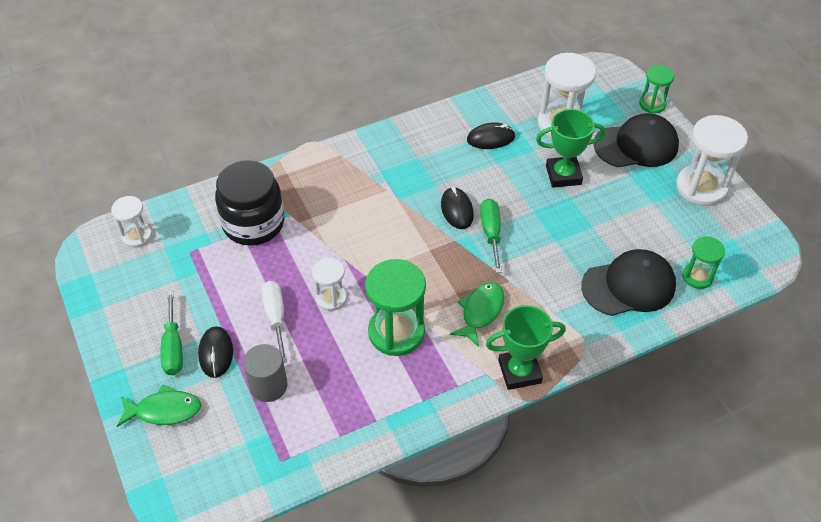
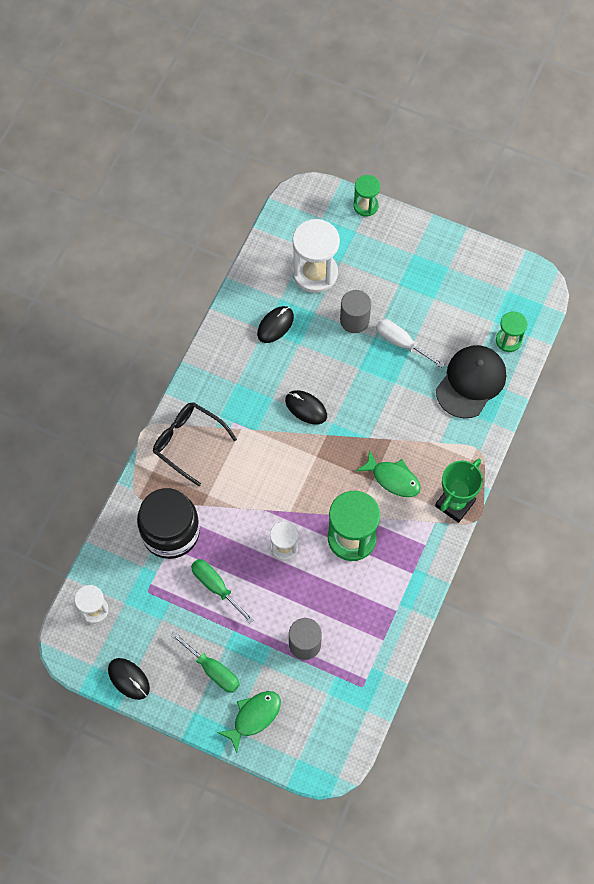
camera: 40 degrees left, 15 degrees up
black mouse [198,326,233,378] -> black mouse moved to [108,658,150,700]
white screwdriver [261,281,287,363] -> white screwdriver moved to [376,319,444,368]
green fish [450,282,504,347] -> green fish turned 135 degrees clockwise [356,451,421,497]
green screwdriver [480,199,502,273] -> green screwdriver moved to [191,559,254,624]
green trophy [536,109,606,188] -> grey cylinder [340,290,371,333]
black cap [593,113,679,167] -> none
white hourglass [676,115,748,206] -> none
none -> black glasses [153,402,237,486]

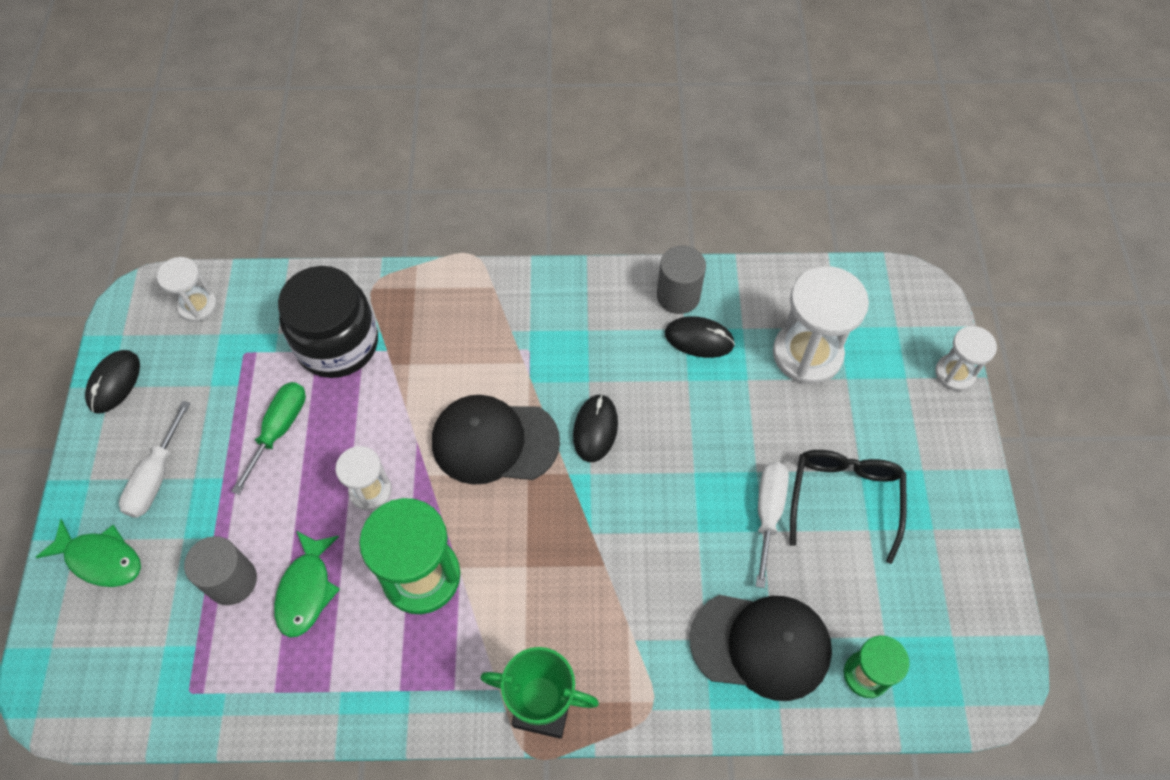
camera: 65 degrees right, 5 degrees down
black glasses [153,402,237,486] -> black glasses moved to [790,450,907,564]
green screwdriver [170,631,240,693] -> white screwdriver [119,401,190,518]
grey cylinder [340,290,371,333] -> grey cylinder moved to [657,246,706,314]
green hourglass [353,175,380,217] -> white hourglass [935,326,997,391]
green fish [356,451,421,497] -> green fish moved to [274,531,340,638]
none -> black cap [432,395,560,485]

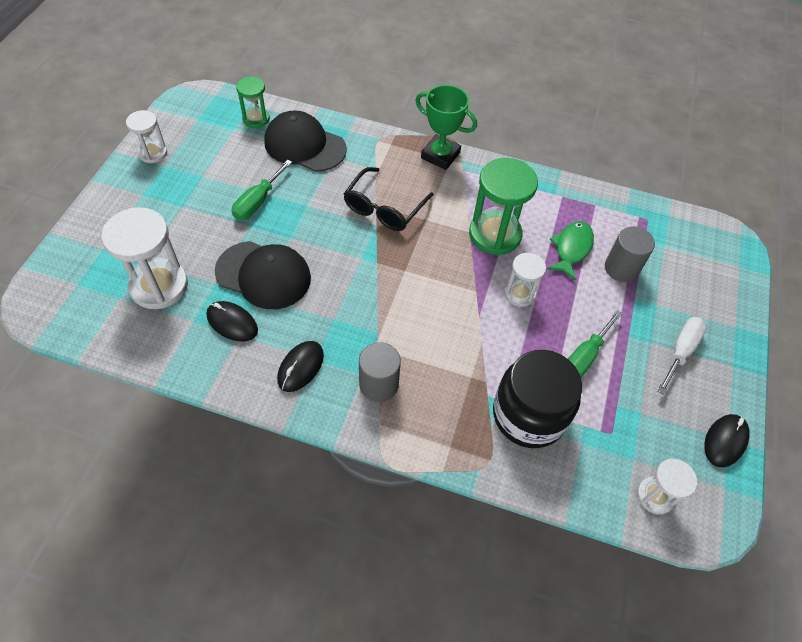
camera: 165 degrees left, 5 degrees down
green fish [35,519,141,587] -> none
black cap [432,395,560,485] -> black cap moved to [215,241,311,309]
black mouse [573,394,618,462] -> black mouse moved to [277,341,324,392]
grey cylinder [657,246,706,314] -> grey cylinder moved to [359,342,401,402]
white screwdriver [756,462,789,588] -> green screwdriver [232,160,292,220]
black glasses [790,450,907,564] -> black glasses moved to [344,167,434,231]
white hourglass [935,326,997,391] -> white hourglass moved to [126,110,167,163]

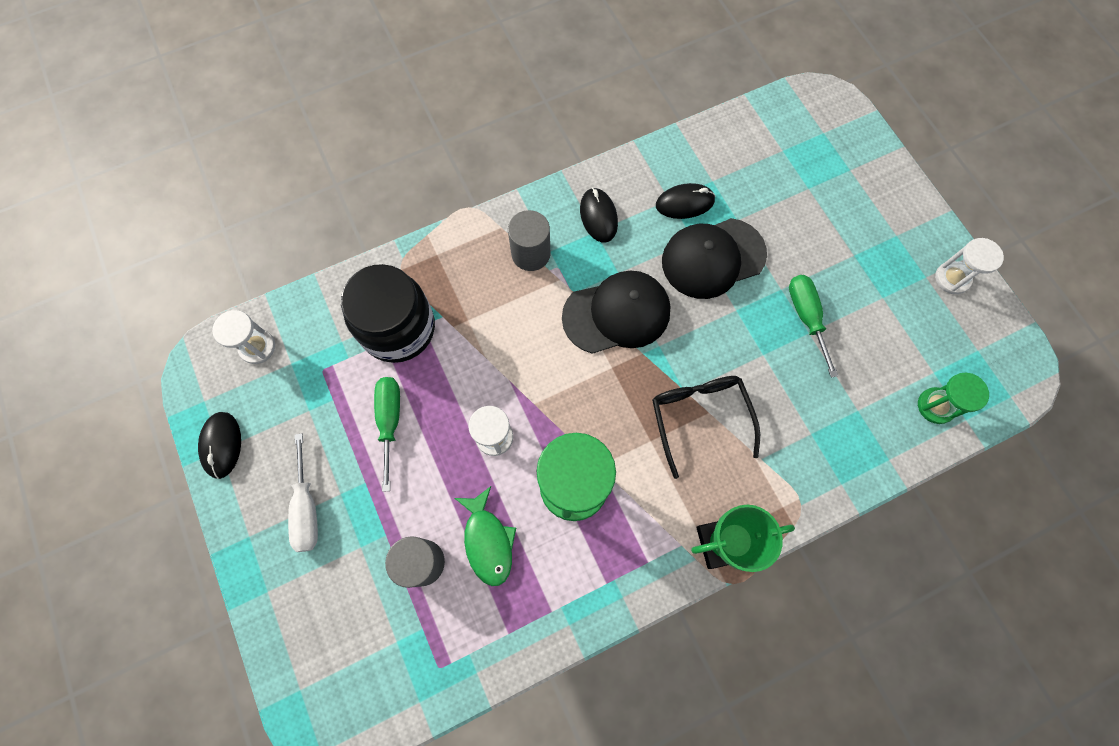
camera: 140 degrees right, 15 degrees up
white hourglass [101,207,188,309] -> none
black cap [264,110,347,172] -> black cap moved to [562,270,670,354]

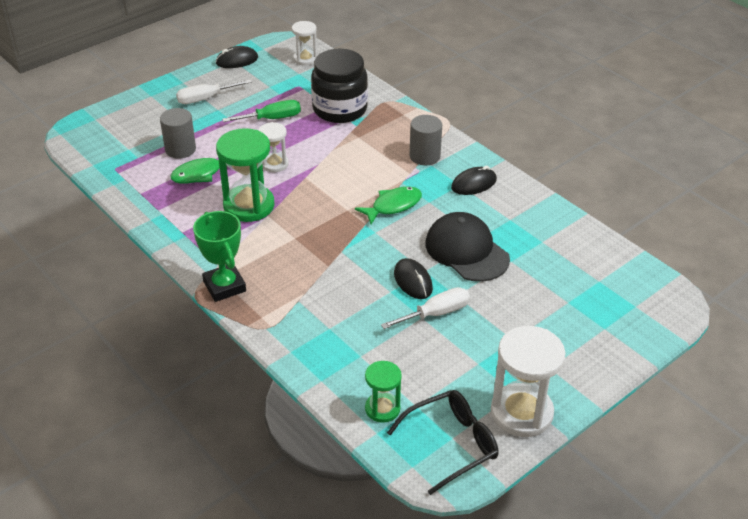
camera: 75 degrees right, 30 degrees down
black cap [562,270,670,354] -> green fish [355,186,422,224]
black glasses [652,376,760,479] -> black glasses moved to [387,390,498,495]
black mouse [656,183,716,219] -> black mouse moved to [394,258,433,299]
green screwdriver [789,275,838,378] -> white screwdriver [381,287,470,329]
white hourglass [935,238,1004,294] -> white hourglass [491,326,565,437], size x1.77

